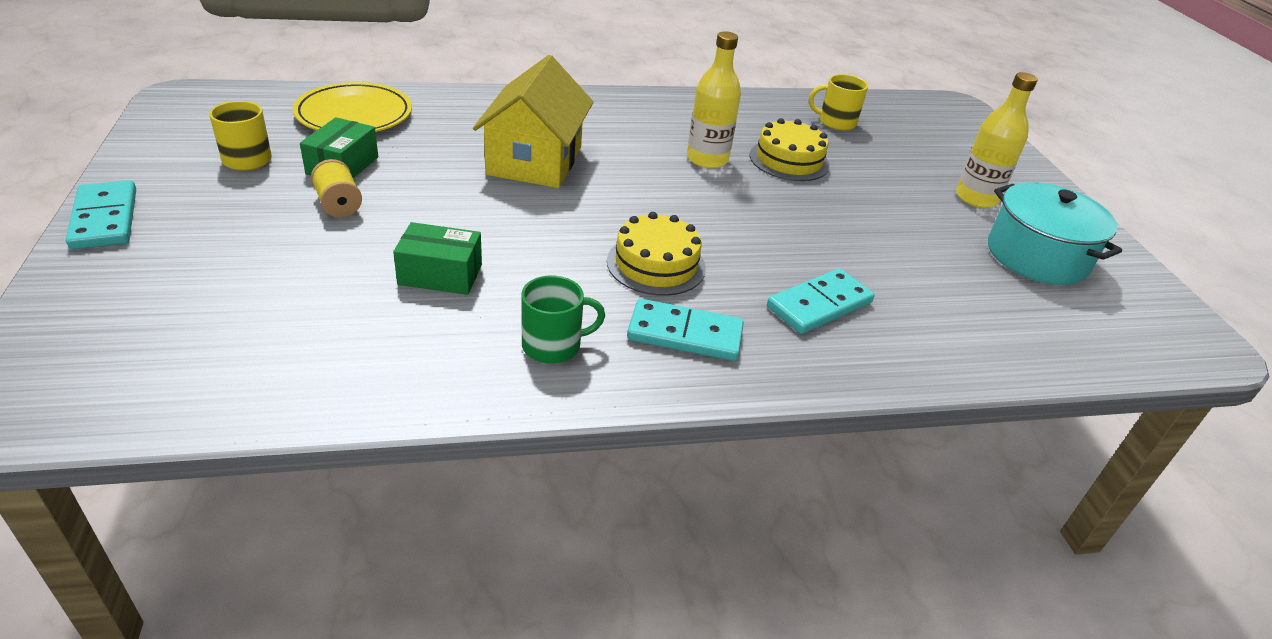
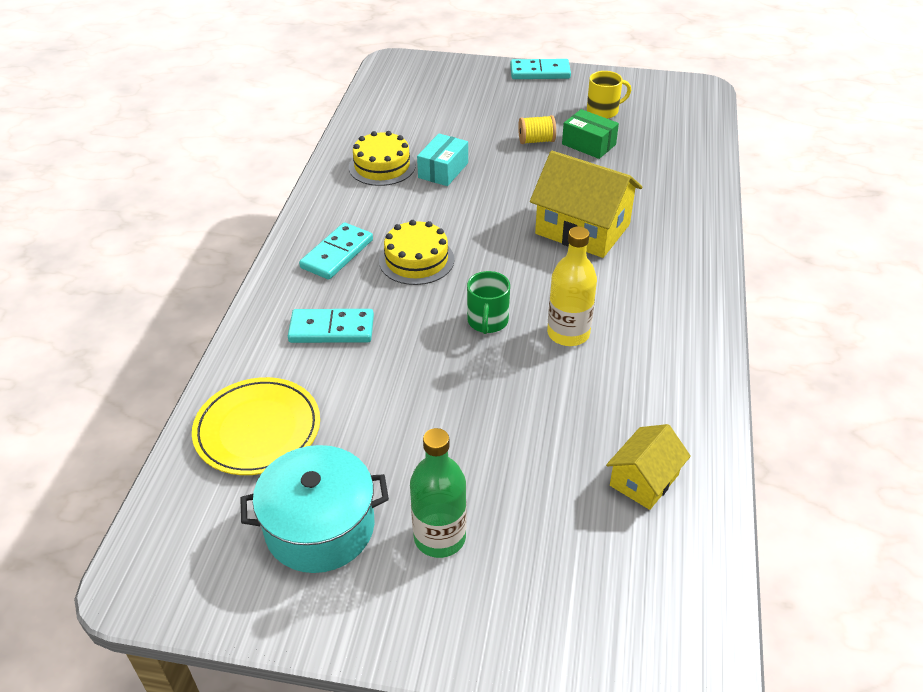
camera: 115 degrees right, 5 degrees up
yellow plate [293,82,412,132] -> yellow plate moved to [192,377,320,475]
green box [393,222,482,295] -> turquoise box [417,134,468,186]
green mug [521,276,605,364] -> green mug moved to [467,271,510,334]
yellow cake [750,118,830,181] -> yellow cake moved to [349,131,416,186]
turquoise domino [767,268,875,334] -> turquoise domino turned 75 degrees counterclockwise [288,309,374,343]
yellow mug [809,74,868,131] -> yellow house [606,424,691,510]
yellow bottle [956,72,1038,208] -> green bottle [410,428,466,558]

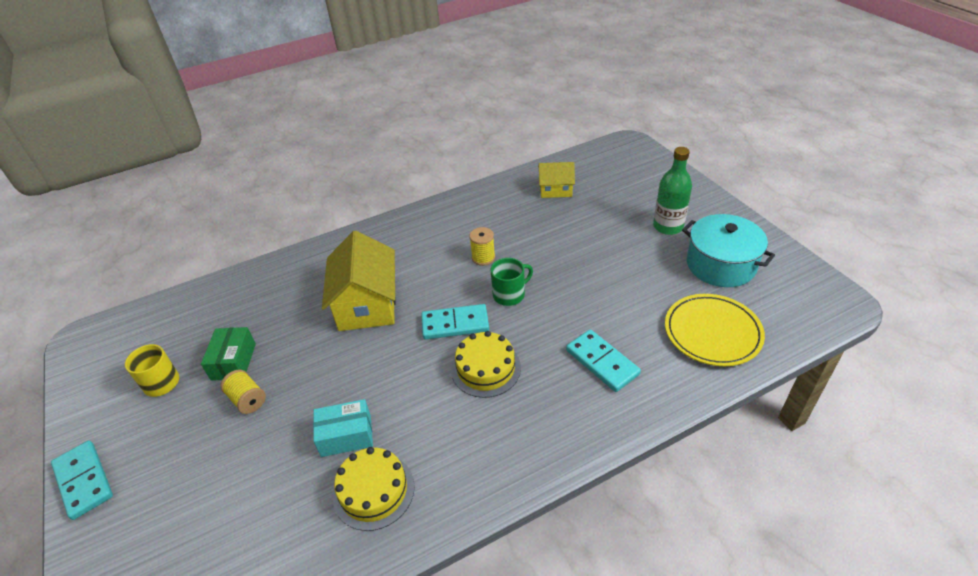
camera: 125 degrees left, 0 degrees up
turquoise domino [299,223,373,280] -> turquoise domino moved to [421,304,489,340]
yellow bottle [547,226,597,346] -> yellow spool [469,227,495,266]

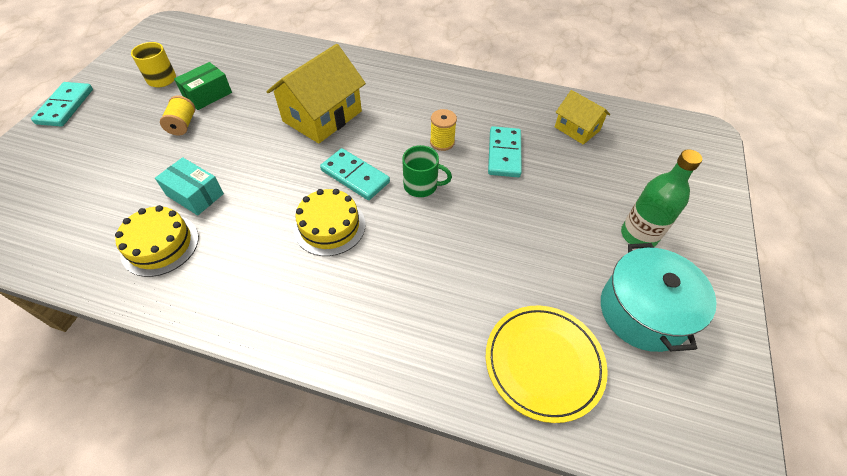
camera: 40 degrees right, 10 degrees up
turquoise domino [566,329,641,392] -> turquoise domino moved to [488,126,522,177]

